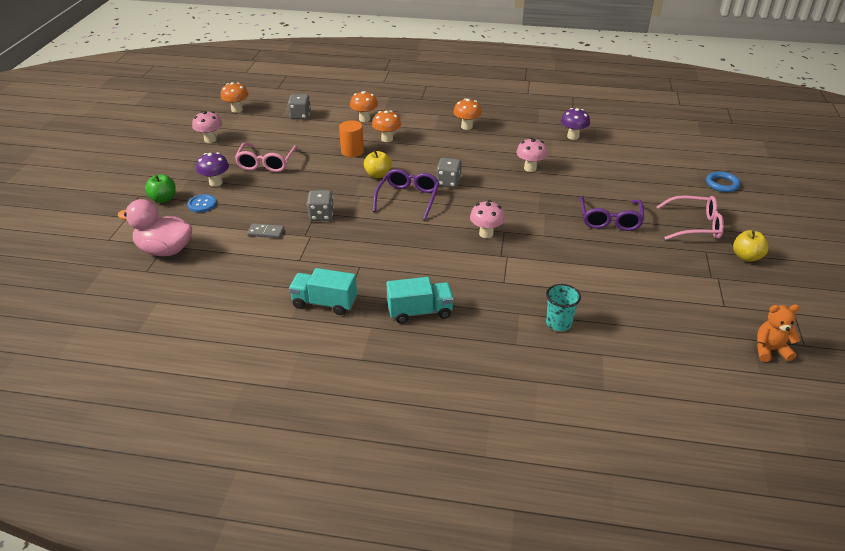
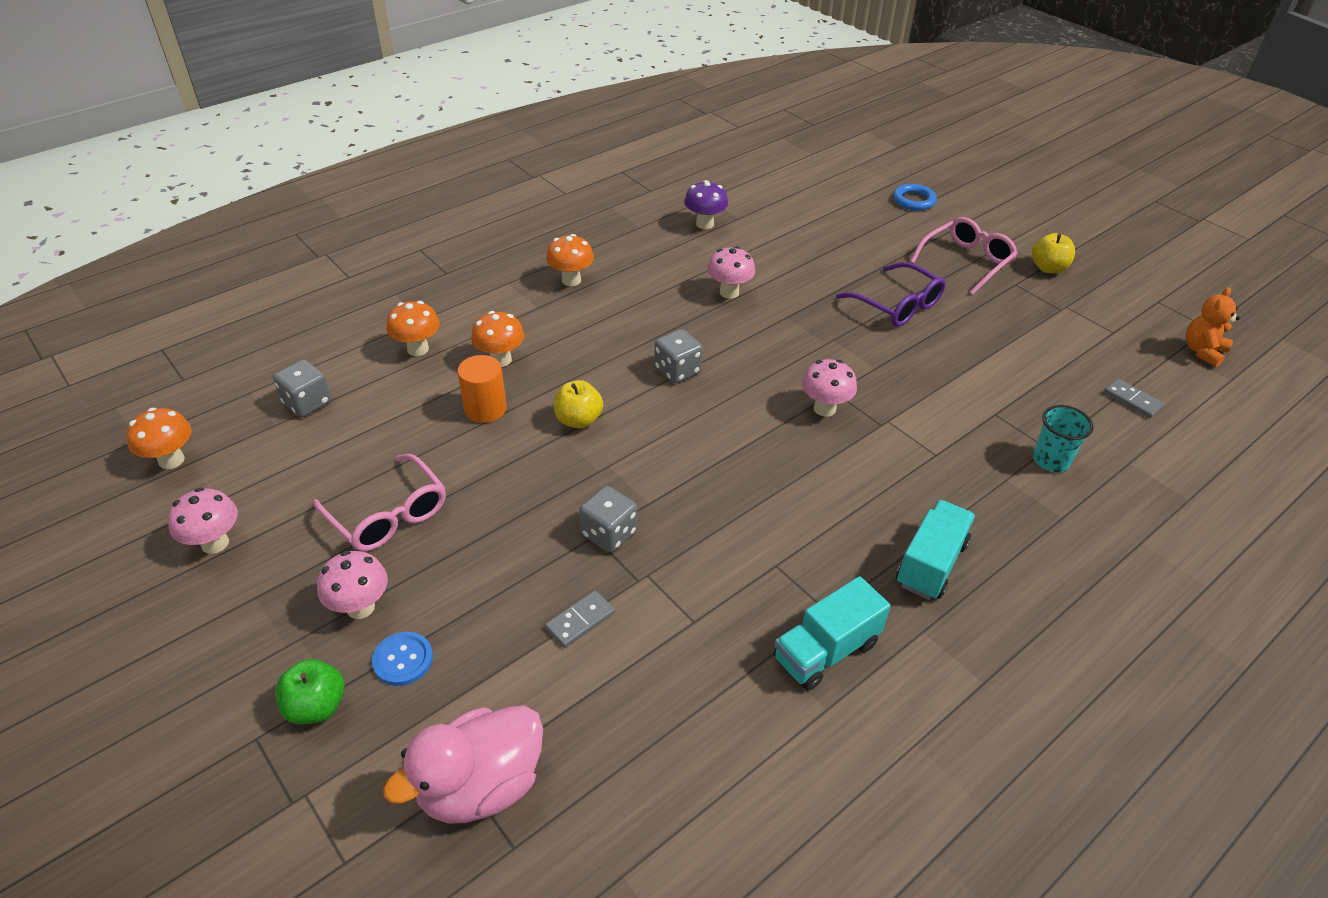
camera: 50 degrees left, 5 degrees up
purple mushroom [196,152,229,187] -> pink mushroom [317,551,388,619]
purple glasses [373,169,439,220] -> none
none -> grey domino [1104,379,1164,419]

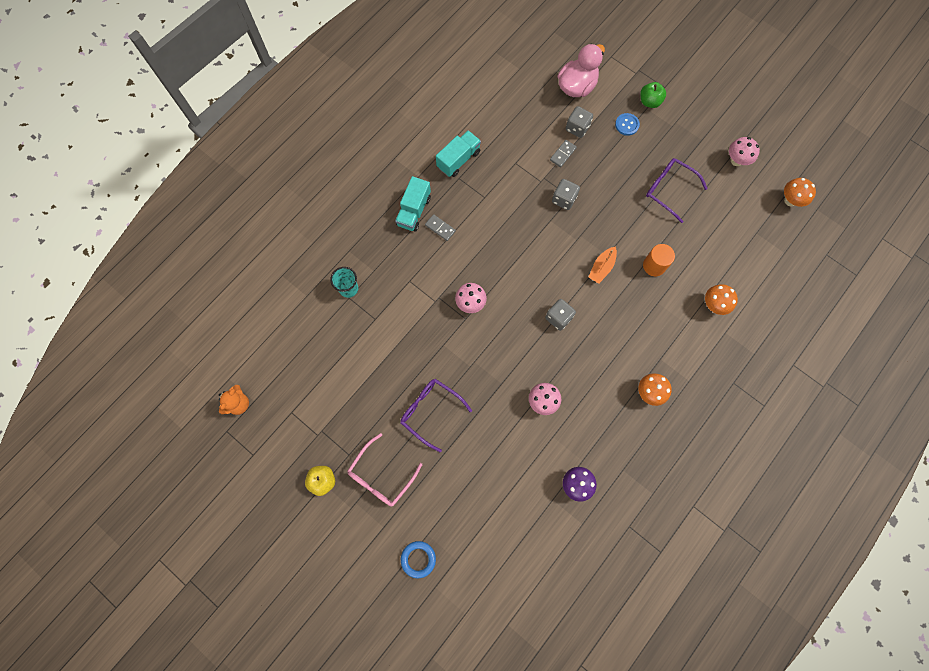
camera: 170 degrees right, 30 degrees up
grey dice [273,360,331,417] -> grey dice moved to [566,106,593,138]
pink glasses [313,454,446,551] -> purple glasses [646,158,708,223]
pink mushroom [317,551,388,619] -> none
orange mushroom [471,311,524,367] -> none
yellow apple [554,380,603,428] -> orange boat [588,246,617,284]
grey domino [1104,379,1164,419] -> grey domino moved to [425,214,456,241]

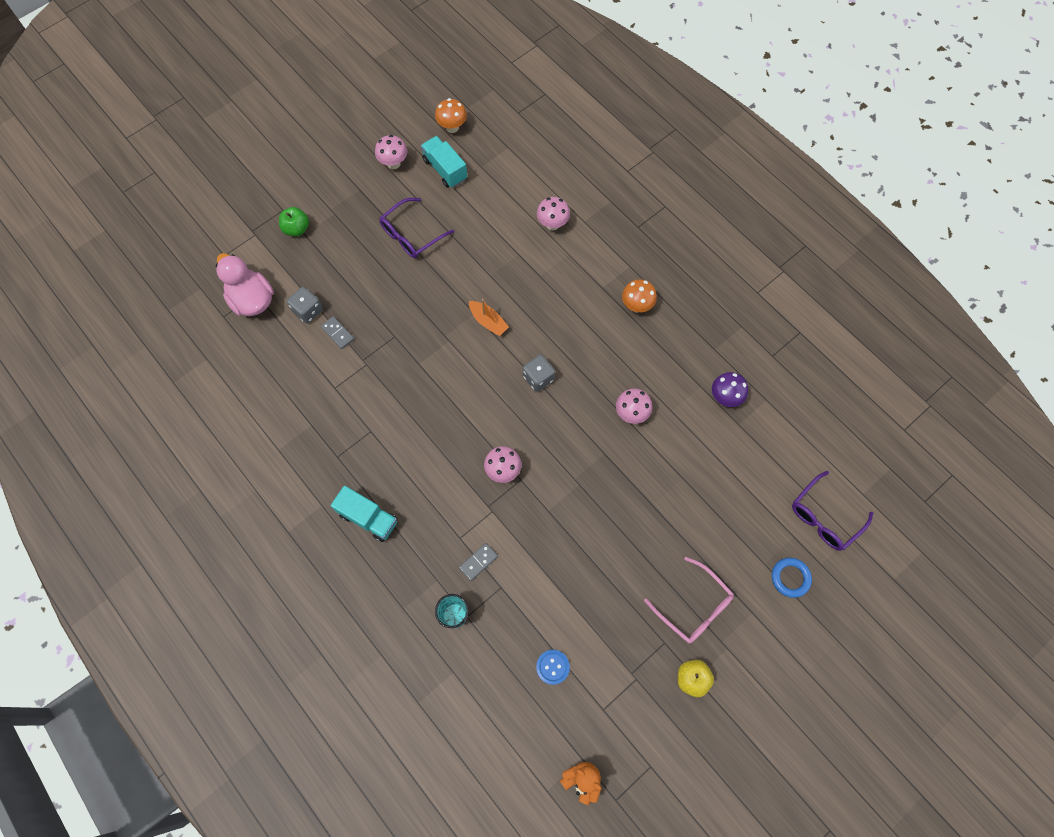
camera: 80 degrees left, 5 degrees down
purple glasses [401,379,472,452] -> purple glasses moved to [792,471,873,551]
grey domino [425,214,456,241] -> grey domino moved to [459,543,498,581]
turquoise truck [436,130,481,177] -> turquoise truck moved to [421,136,467,188]
grey dice [552,179,580,210] -> none
blue button [615,113,640,136] -> blue button moved to [536,650,570,685]
orange cylinder [643,244,675,276] -> none
orange mushroom [705,284,738,315] -> pink mushroom [537,197,570,230]

